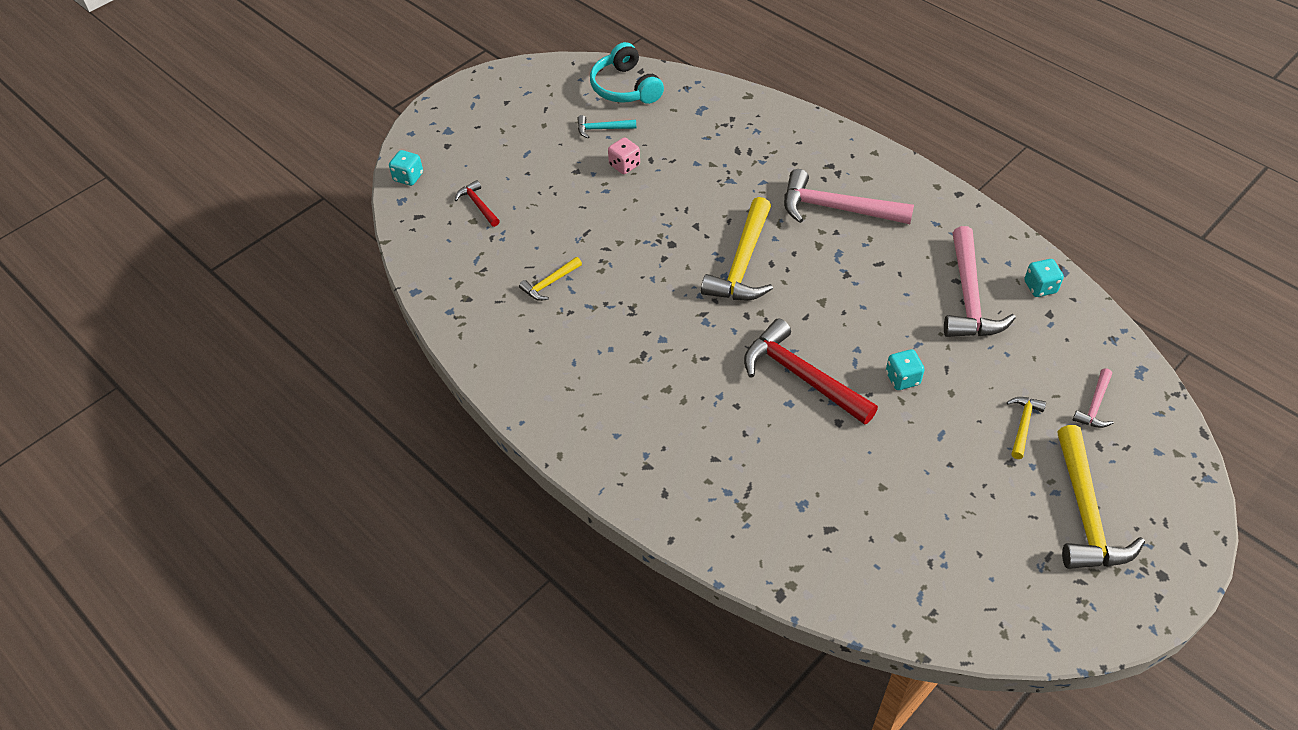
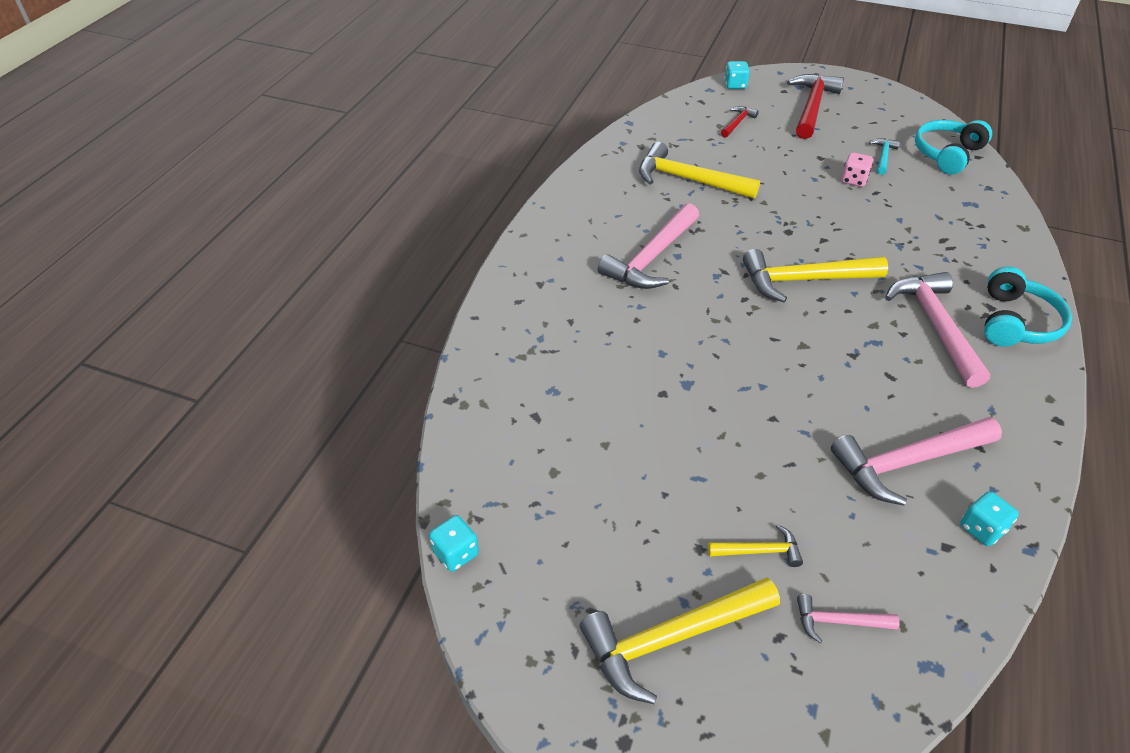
camera: 65 degrees right, 5 degrees down
yellow hammer [519,257,582,301] -> yellow hammer [639,142,760,199], size x2.03
turquoise hammer [577,115,636,138] -> turquoise hammer turned 45 degrees clockwise [869,138,900,175]
red hammer [744,318,878,425] -> red hammer moved to [787,74,844,139]
turquoise dice [886,349,925,390] -> turquoise dice moved to [429,515,479,572]
none -> pink hammer [598,203,699,289]
none -> turquoise headphones [984,266,1072,347]

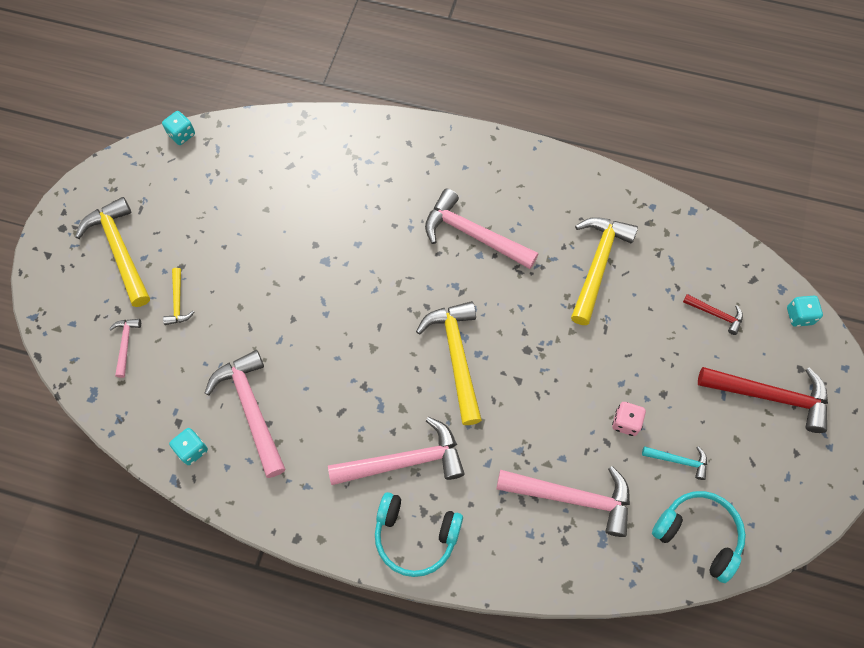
camera: 85 degrees right, 20 degrees up
none -> pink hammer [496,466,630,537]

